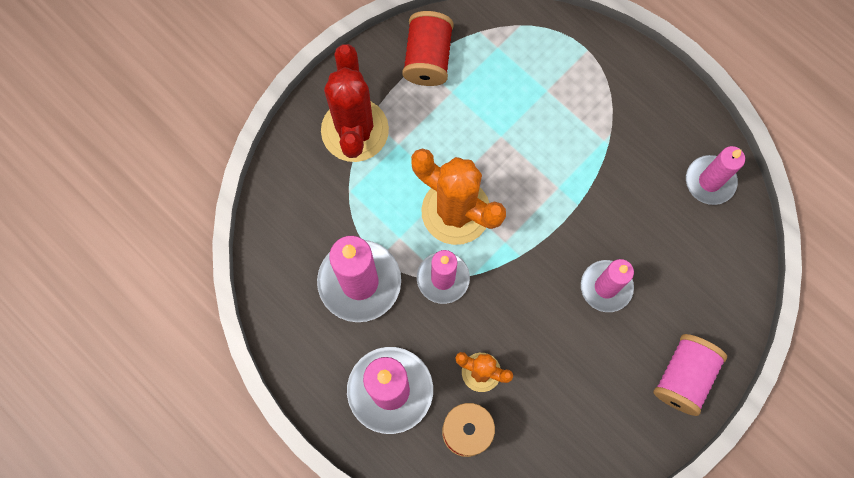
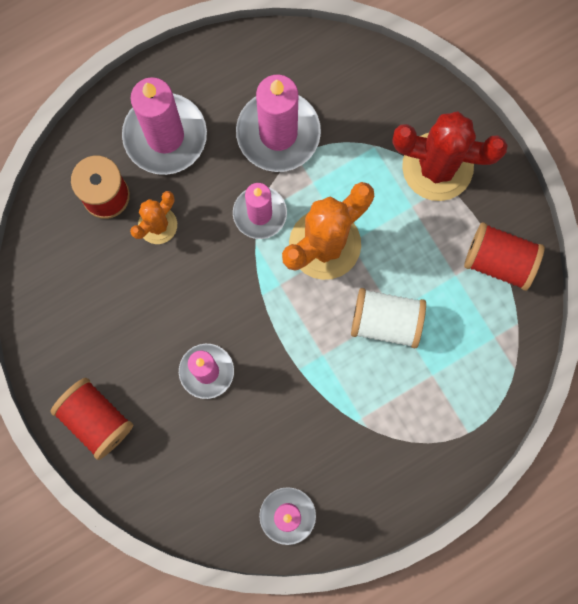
camera: 105 degrees right, 5 degrees up
pink spool [654,334,727,416] -> red spool [51,378,133,460]
none -> white spool [351,288,426,348]

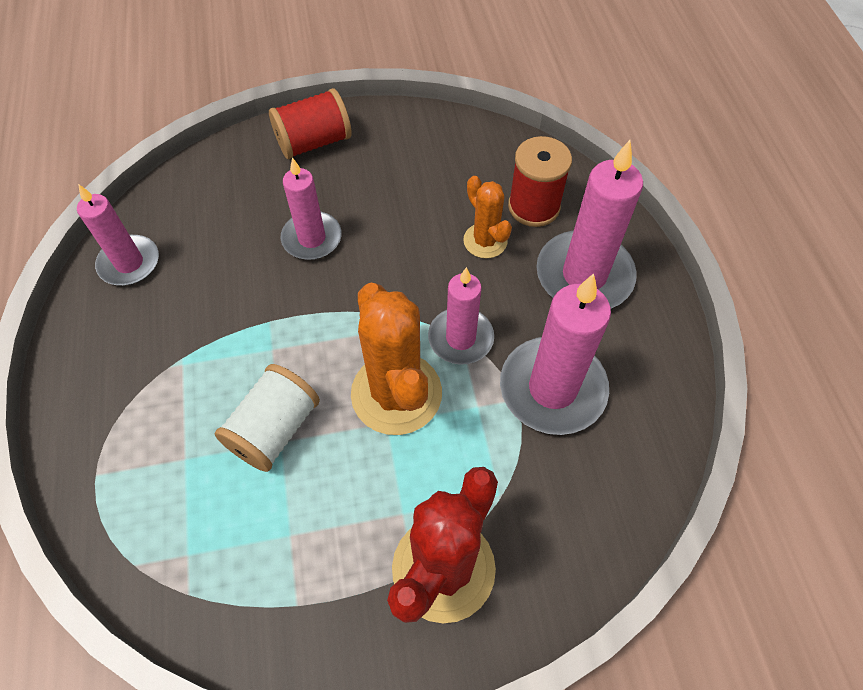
camera: 110 degrees right, 20 degrees down
red spool [464,222,545,291] -> none

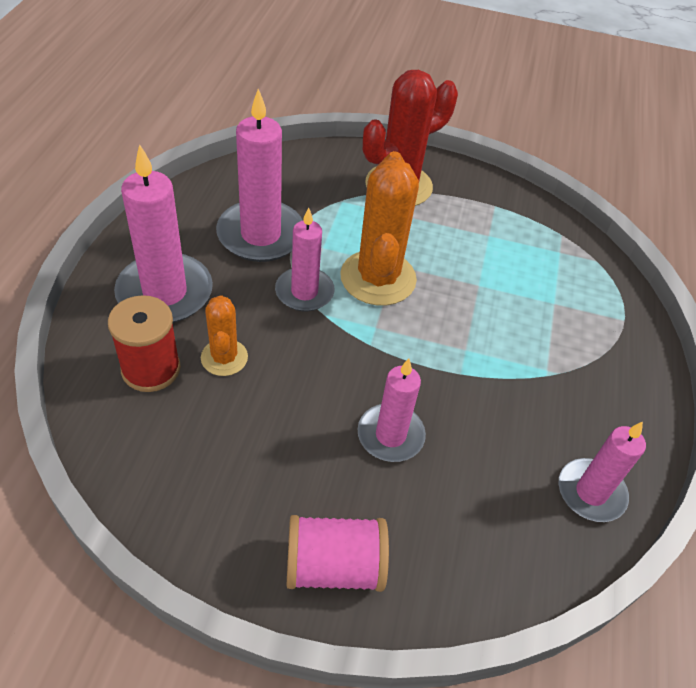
camera: 160 degrees left, 10 degrees down
white spool [215,364,320,472] -> none
red spool [269,88,352,159] -> pink spool [287,515,389,592]

